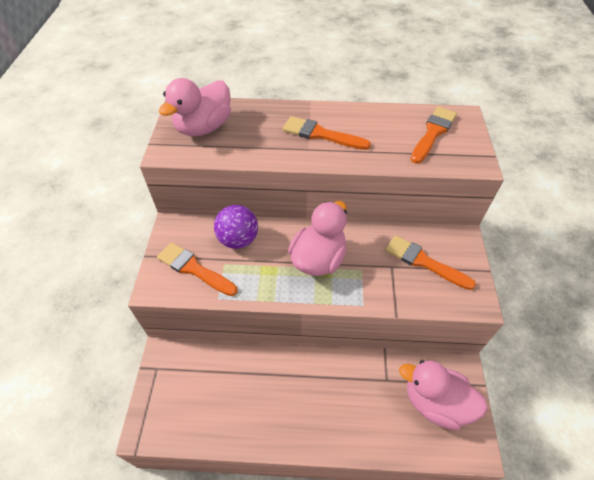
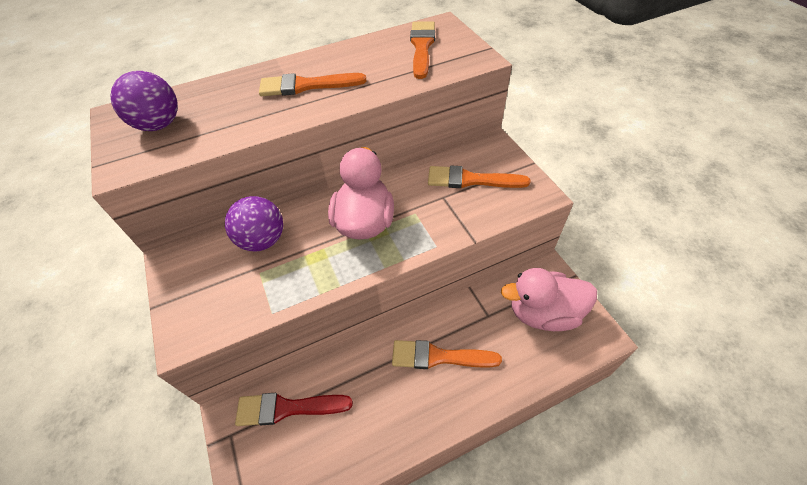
camera: 25 degrees left, 0 degrees up
orange brush [157,242,237,296] -> orange brush moved to [392,340,502,369]
pink duck [159,78,231,136] -> purple ball [111,71,178,131]
none -> red brush [235,393,353,426]

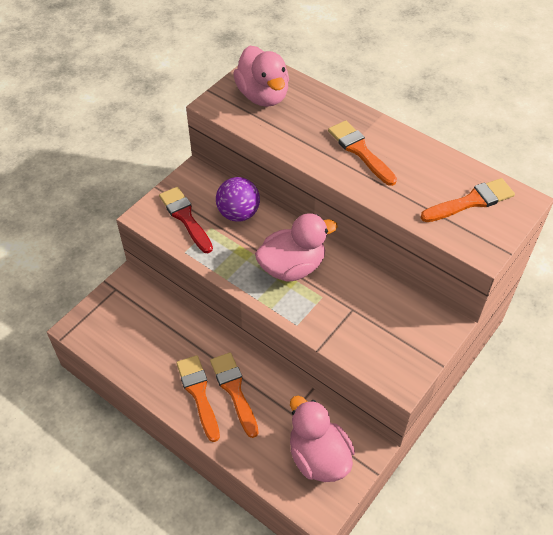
camera: 60 degrees right, 0 degrees up
purple ball [111,71,178,131] -> pink duck [233,46,289,107]
red brush [235,393,353,426] -> red brush moved to [159,187,213,253]
orange brush [428,166,531,188] -> orange brush moved to [176,355,220,442]

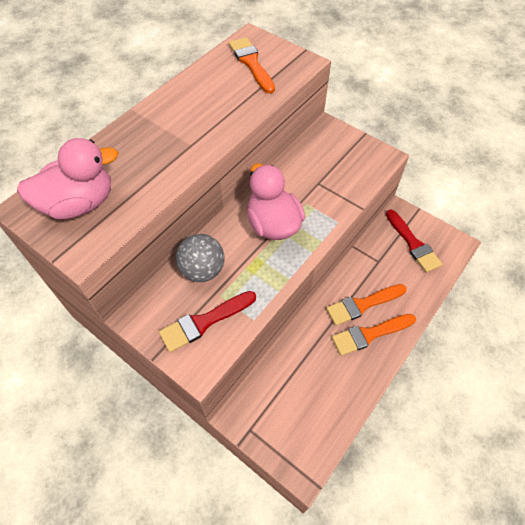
camera: 90 degrees left, 5 degrees up
purple ball [216,177,260,222] -> grey ball [176,234,224,282]
pink duck [290,396,355,482] -> red brush [386,210,442,273]
orange brush [328,120,397,186] -> none

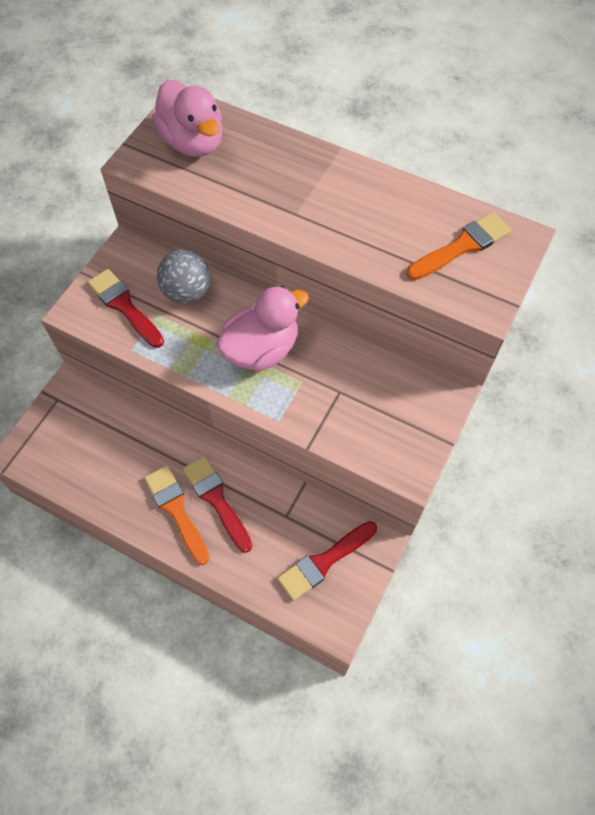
camera: 80 degrees right, 5 degrees up
orange brush [326,284,407,326] -> red brush [183,456,252,553]

